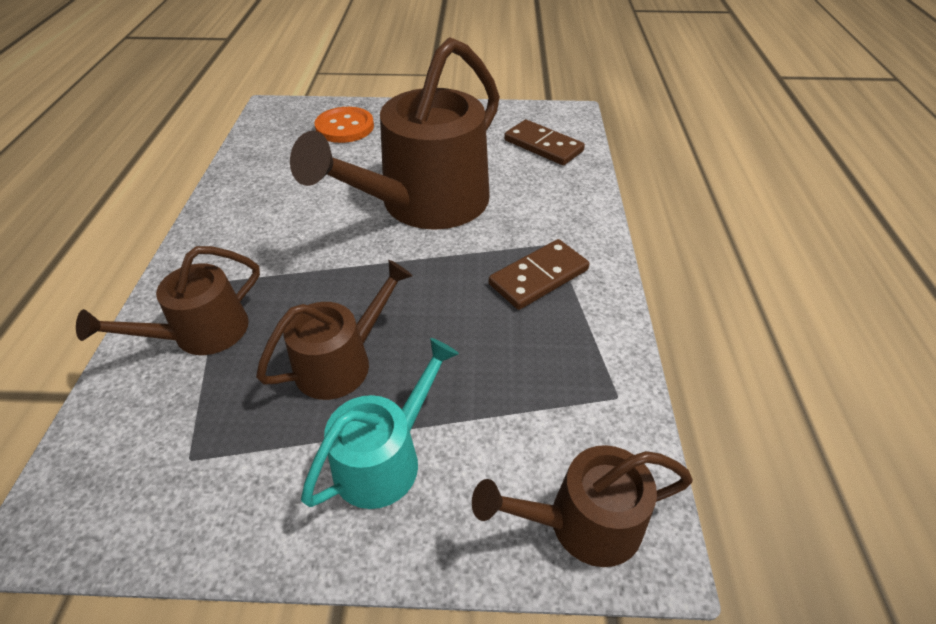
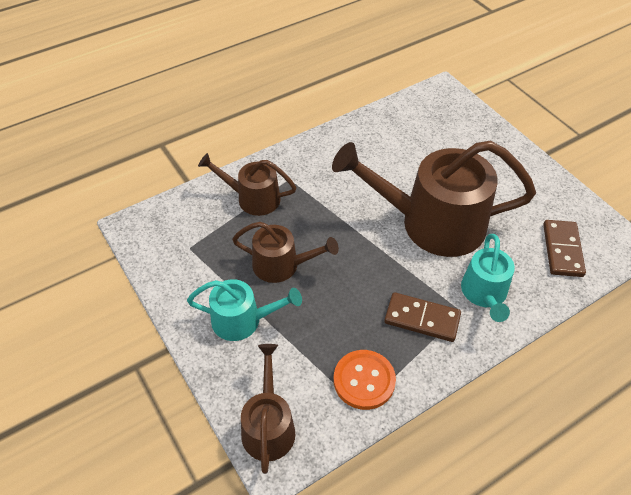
camera: 55 degrees right, 5 degrees up
orange button [314,107,374,143] -> orange button moved to [334,350,396,410]
brown watering can [472,445,693,567] -> brown watering can turned 45 degrees clockwise [241,344,296,474]
none -> turquoise watering can [461,234,515,322]

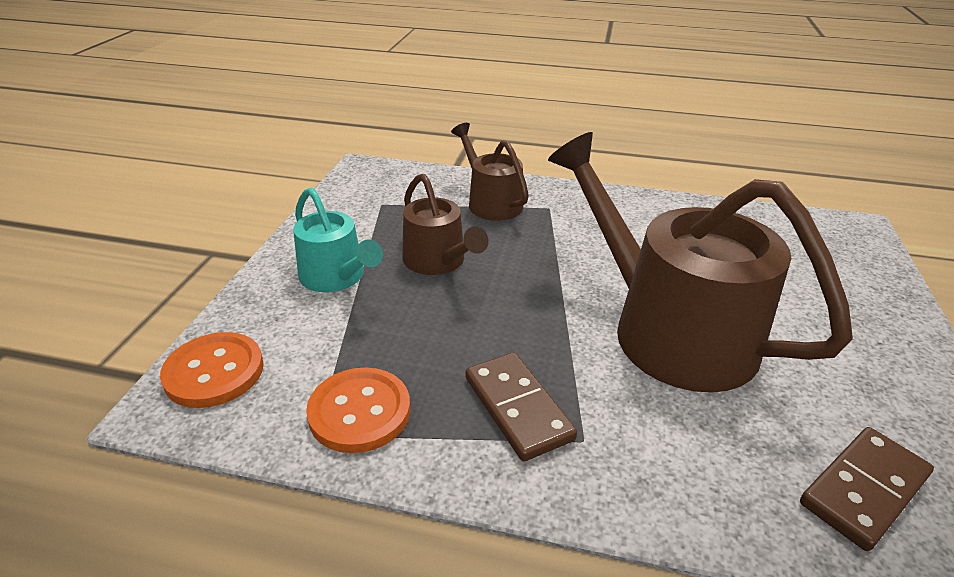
camera: 45 degrees right, 15 degrees down
brown watering can [241,344,296,474] -> orange button [160,332,264,408]
turquoise watering can [461,234,515,322] -> none

